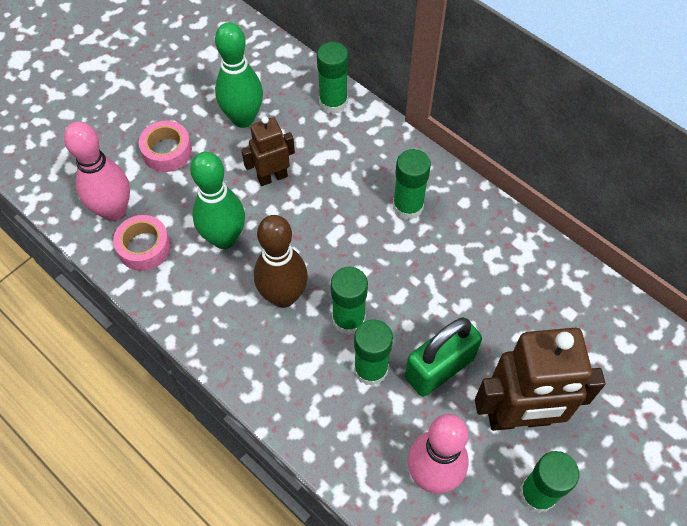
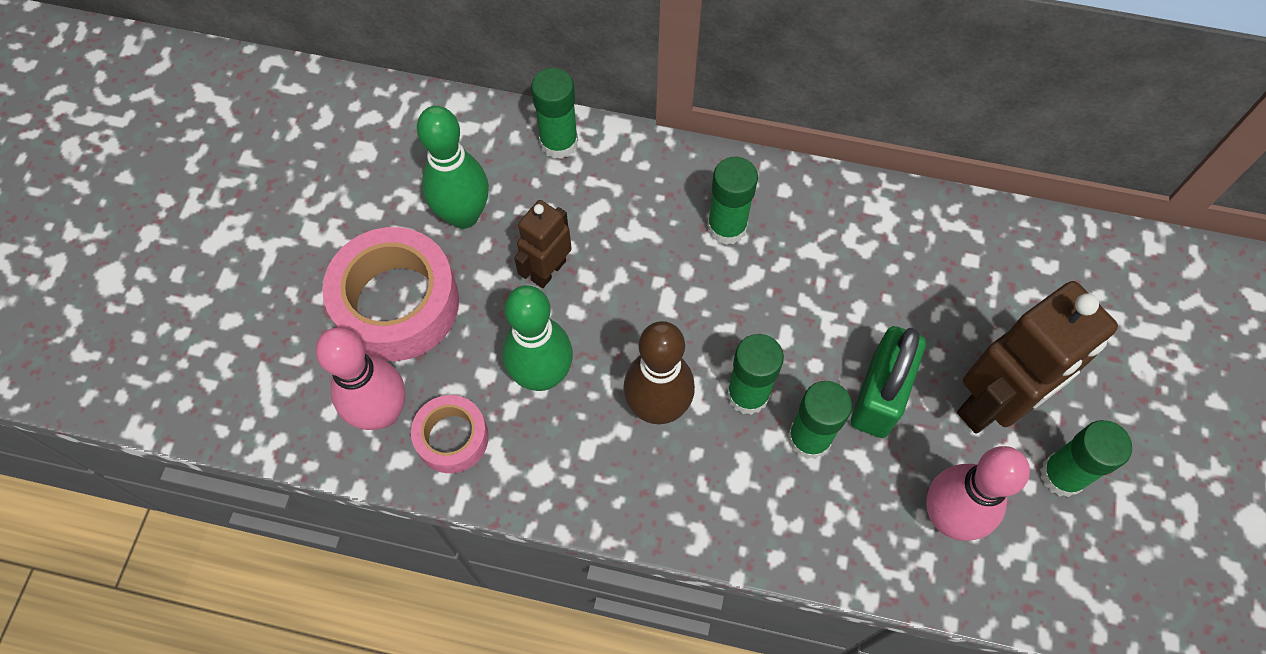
camera: 30 degrees left, 5 degrees up
pink tape [139,121,192,172] -> pink tape [322,227,459,361], size x1.81

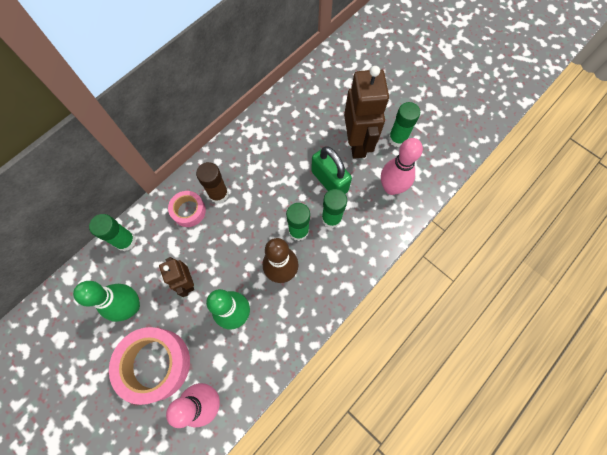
camera: 60 degrees left, 5 degrees up
pink tape [411,395,489,473] -> pink tape moved to [168,191,206,227]
green glue stick [707,157,758,245] -> brown glue stick [196,162,229,203]

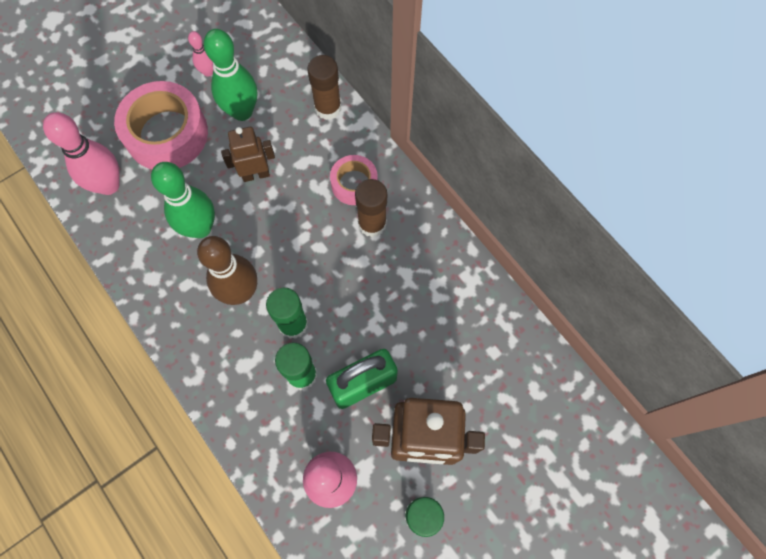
camera: 100 degrees right, 0 degrees up
green glue stick [89,214,136,251] -> brown glue stick [307,55,341,120]
none -> pink bowling pin [188,31,213,77]

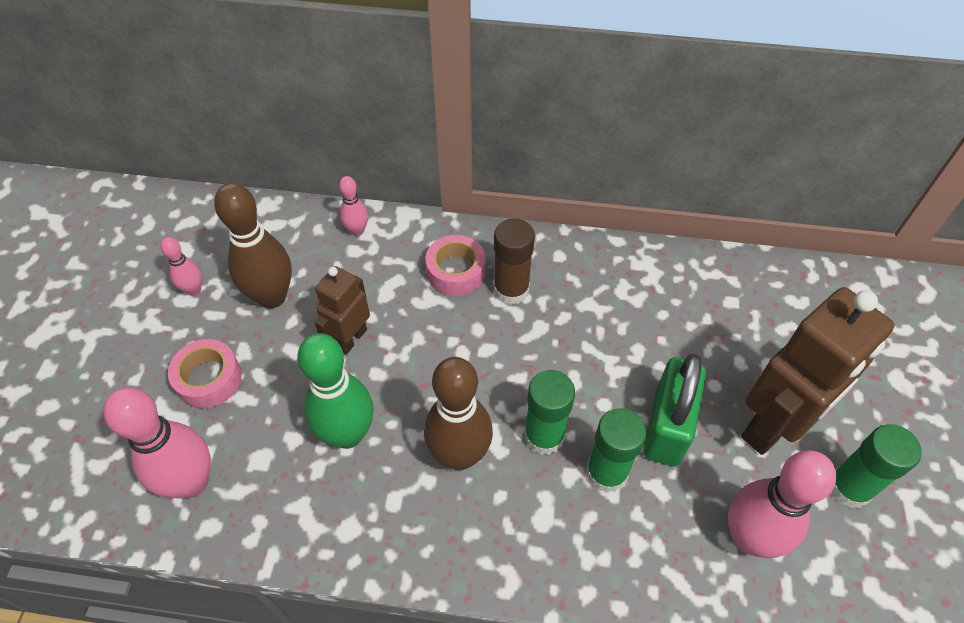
camera: 45 degrees left, 15 degrees down
pink tape [114,81,208,169] -> pink tape [168,339,242,408], size x0.55
green bowling pin [204,29,257,121] -> brown bowling pin [214,183,292,308]
brown glue stick [307,55,341,120] -> pink bowling pin [339,176,368,236]

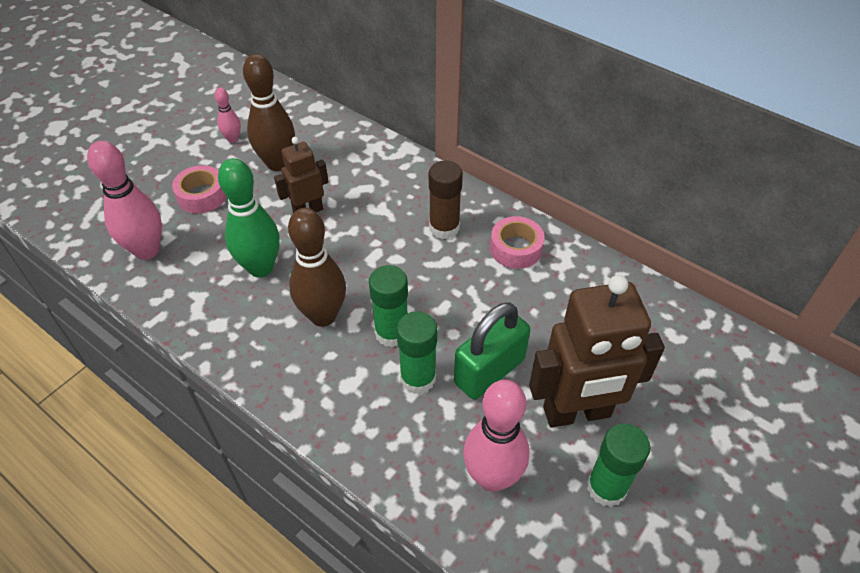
camera: 30 degrees right, 5 degrees down
pink bowling pin [339,176,368,236] -> none
pink tape [426,235,486,296] -> pink tape moved to [490,216,544,269]

